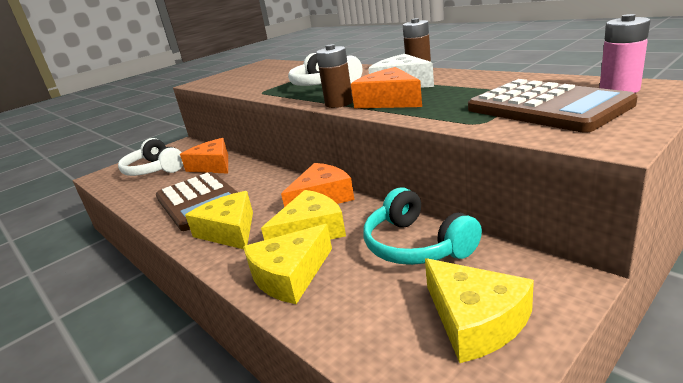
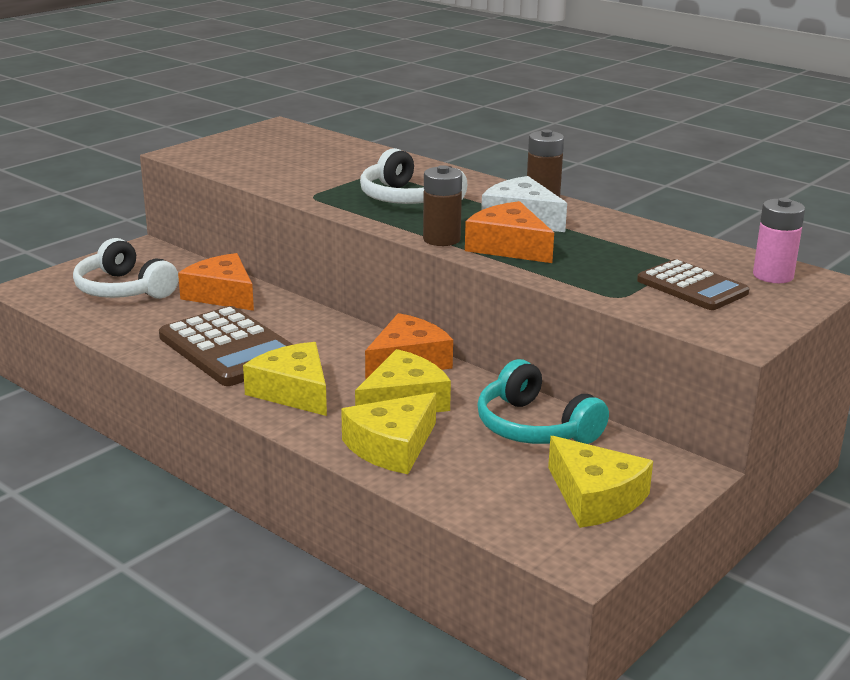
camera: 10 degrees left, 0 degrees up
brown calculator [468,79,638,133] -> brown calculator [637,259,749,310], size x0.64

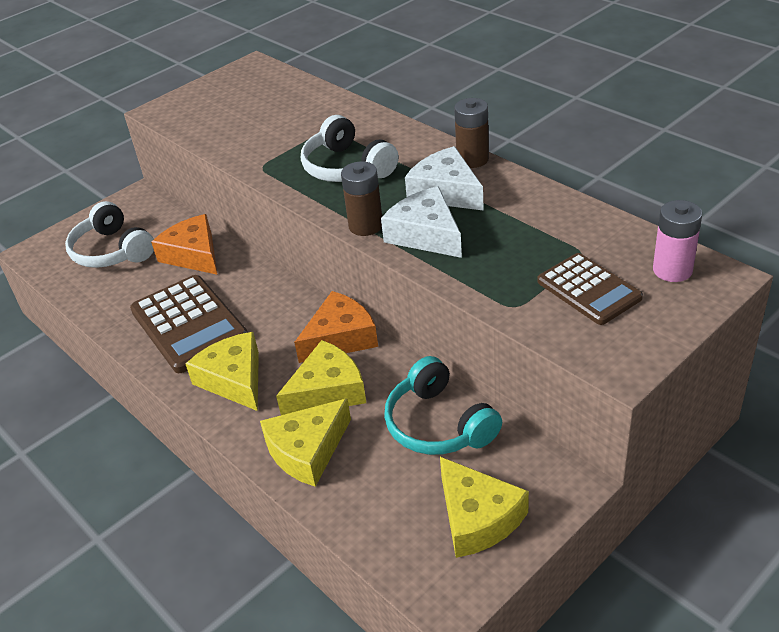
camera: 10 degrees right, 15 degrees up
orange cheese [465,201,554,263] -> white cheese [381,186,462,258]

